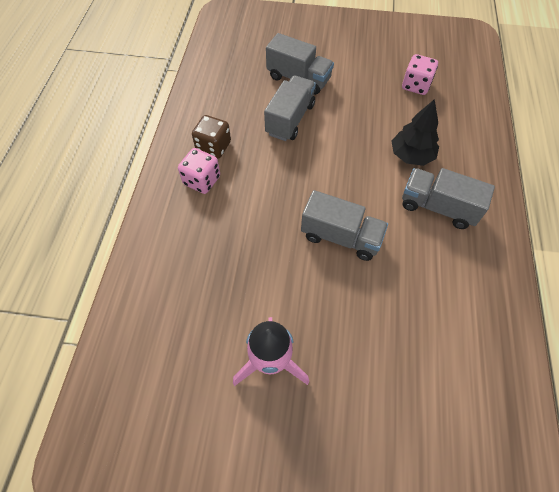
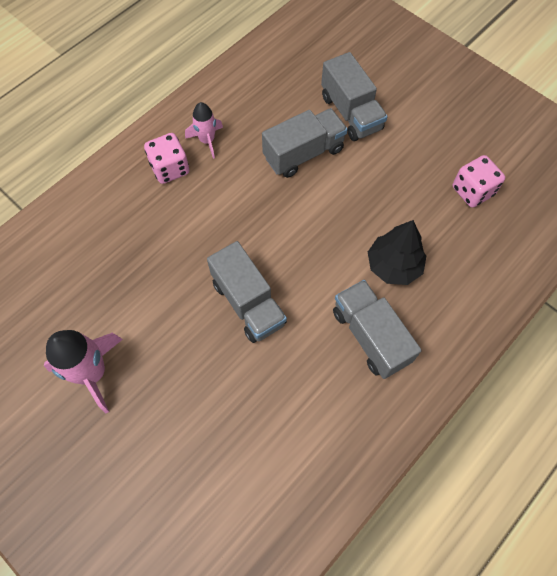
camera: 35 degrees right, 5 degrees up
brown dice [192,115,231,159] -> pink rocket [185,102,223,159]

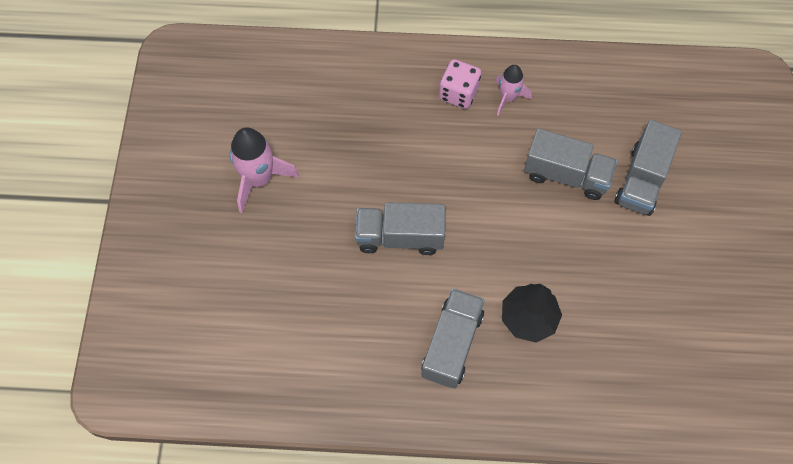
camera: 50 degrees right, 0 degrees up
grey truck [207,241,287,343] -> grey truck turned 75 degrees clockwise [355,202,445,255]
pink dice [453,155,505,208] -> none

